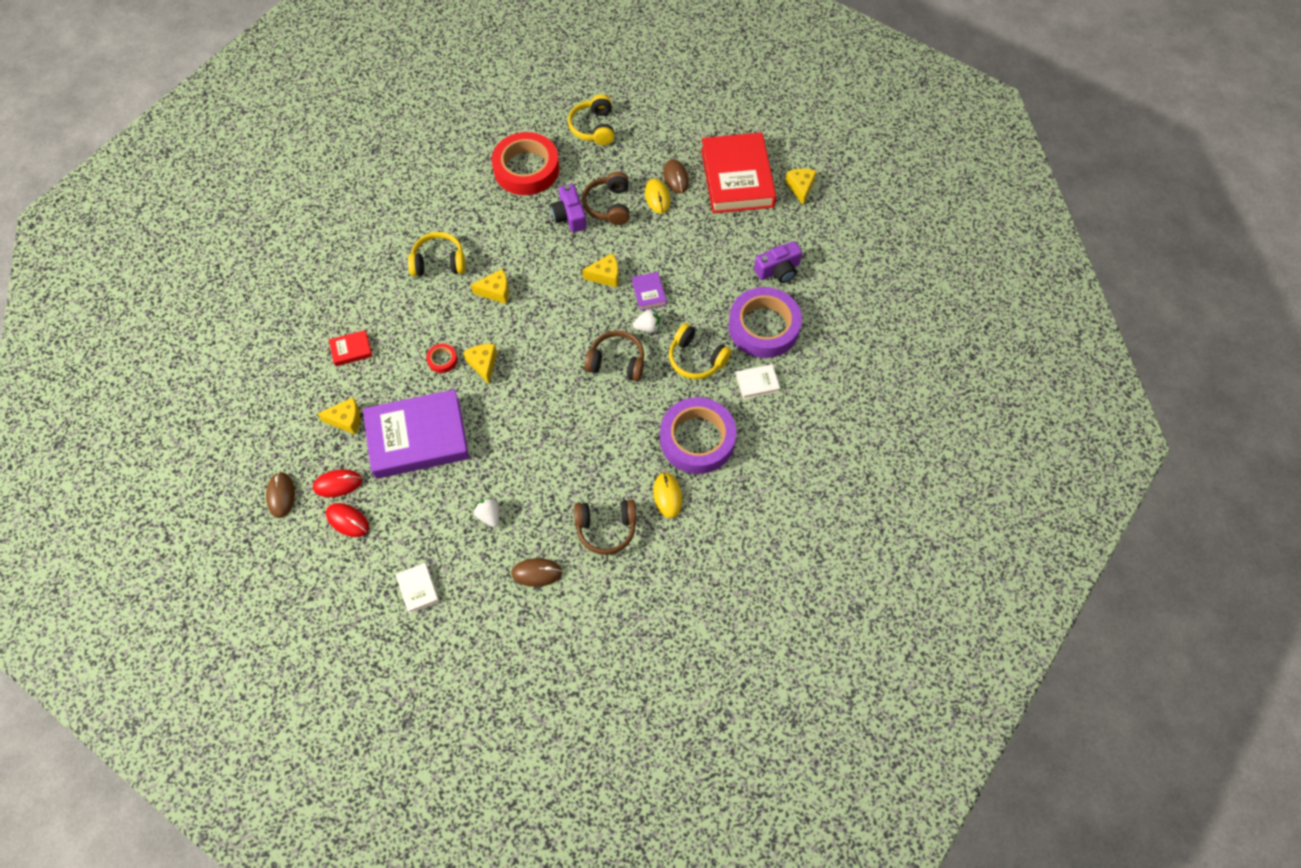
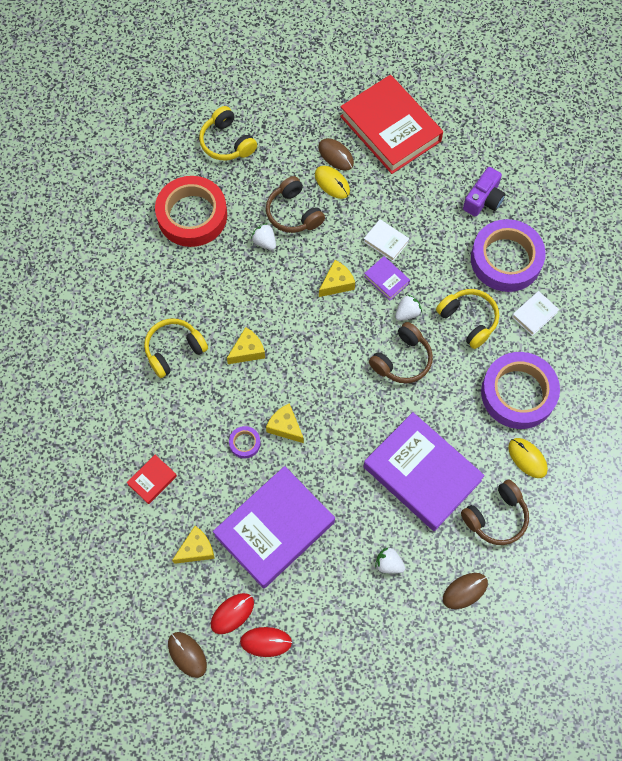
camera: 30 degrees left, 5 degrees up
white book [395,563,439,614] -> white book moved to [364,219,409,261]
red tape [426,344,457,373] -> purple tape [229,426,261,459]
purple camera [551,184,587,232] -> white strawberry [251,223,276,250]
brown headphones [585,330,644,381] -> brown headphones turned 150 degrees clockwise [369,322,433,383]
yellow headphones [669,323,732,379] -> yellow headphones turned 135 degrees counterclockwise [436,289,499,349]
yellow cheese [785,169,817,205] -> none
none -> purple book [364,412,485,531]

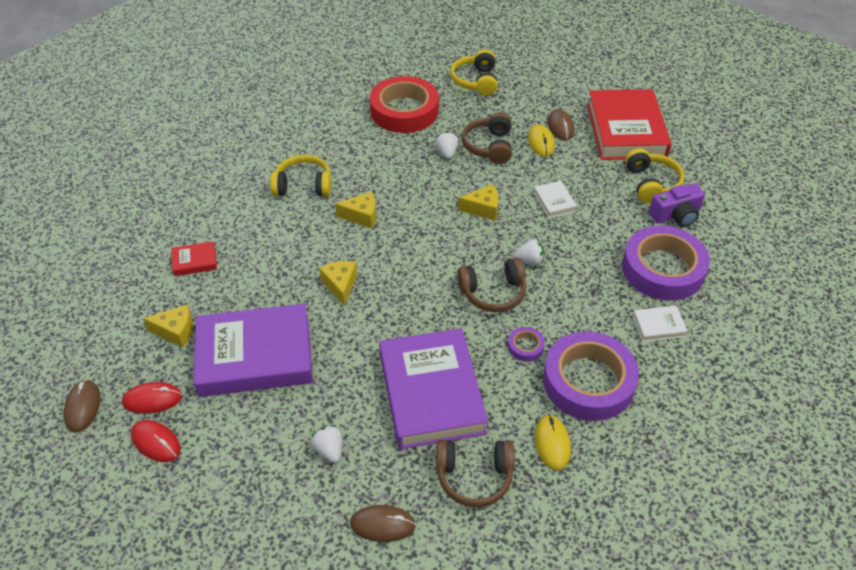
camera: 35 degrees right, 20 degrees down
purple tape [229,426,261,459] -> purple tape moved to [508,327,545,362]
purple book [364,256,410,300] -> none
yellow headphones [436,289,499,349] -> yellow headphones moved to [625,148,684,203]

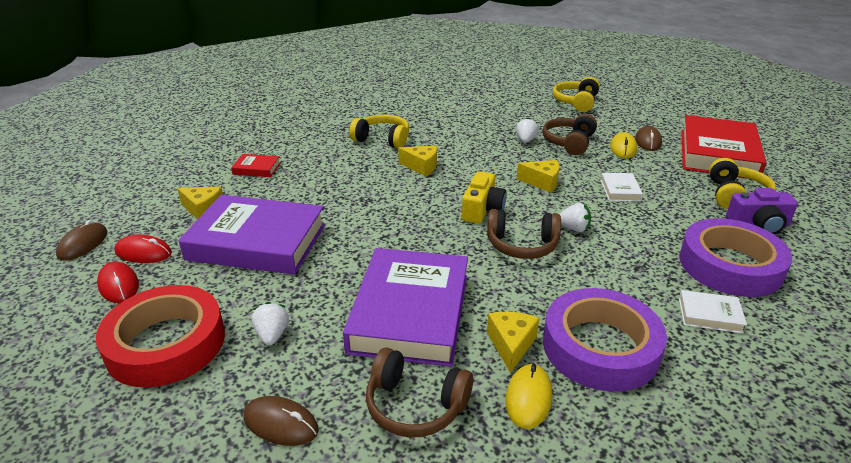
camera: 20 degrees right, 15 degrees down
yellow cheese [319,261,357,306] -> yellow cheese moved to [487,312,540,373]
red tape [370,76,439,133] -> red tape moved to [96,285,225,388]
purple tape [508,327,545,362] -> none
none -> yellow camera [462,171,507,224]

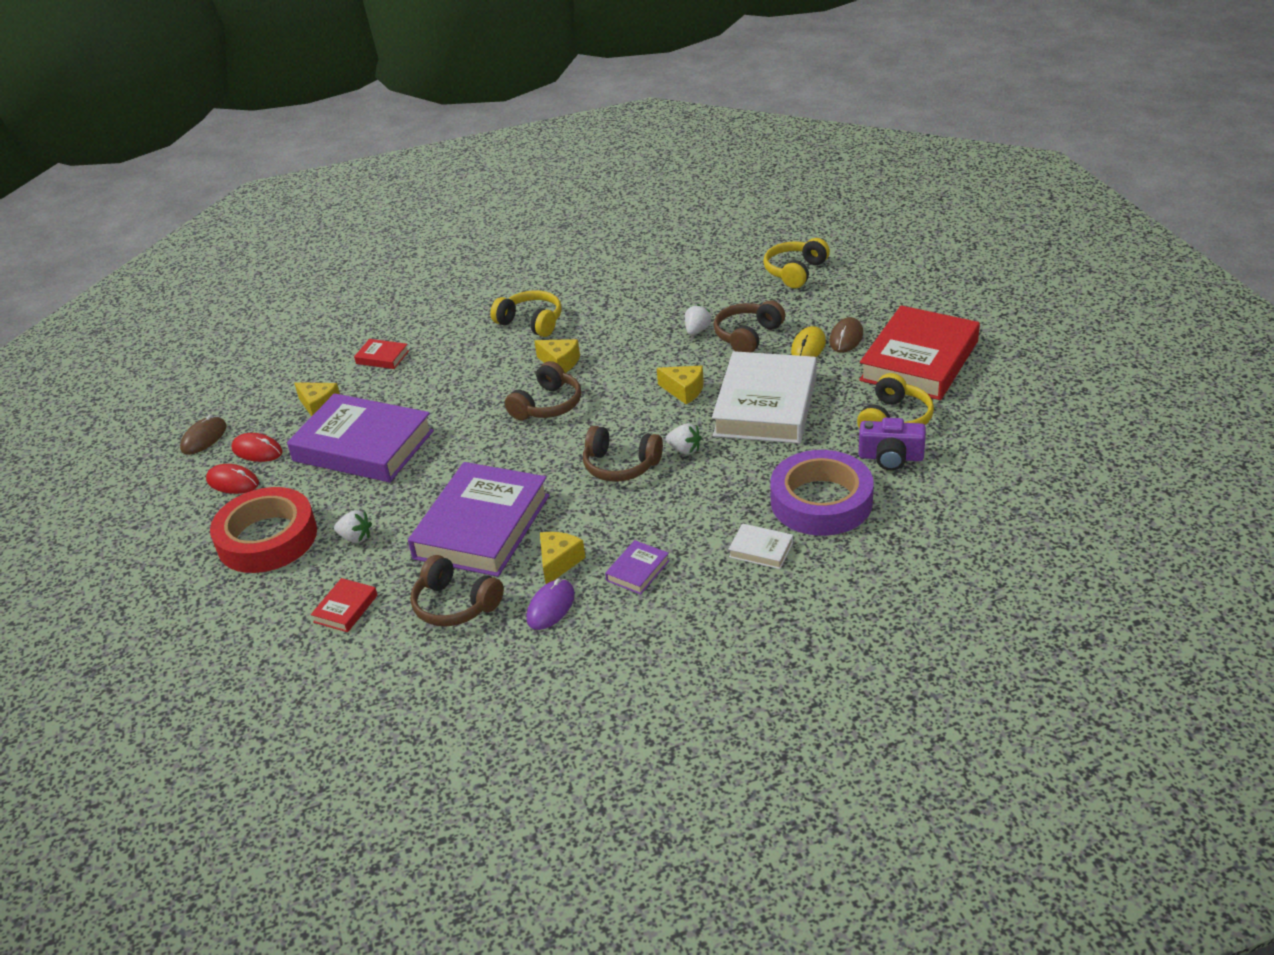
camera: 15 degrees right, 5 degrees up
red mouse [97,262,139,303] -> red mouse turned 45 degrees counterclockwise [206,464,259,494]
brown mouse [244,396,319,446] -> red book [311,578,377,632]
white strawberry [251,302,289,345] -> white strawberry turned 105 degrees clockwise [334,510,372,543]
yellow camera [462,171,507,224] -> none
yellow mouse [506,364,552,429] -> purple mouse [526,579,575,630]
purple tape [543,288,667,392] -> purple book [605,540,669,594]
white book [601,173,643,202] -> white book [712,351,817,444], size x2.41
none -> brown headphones [505,361,581,420]

